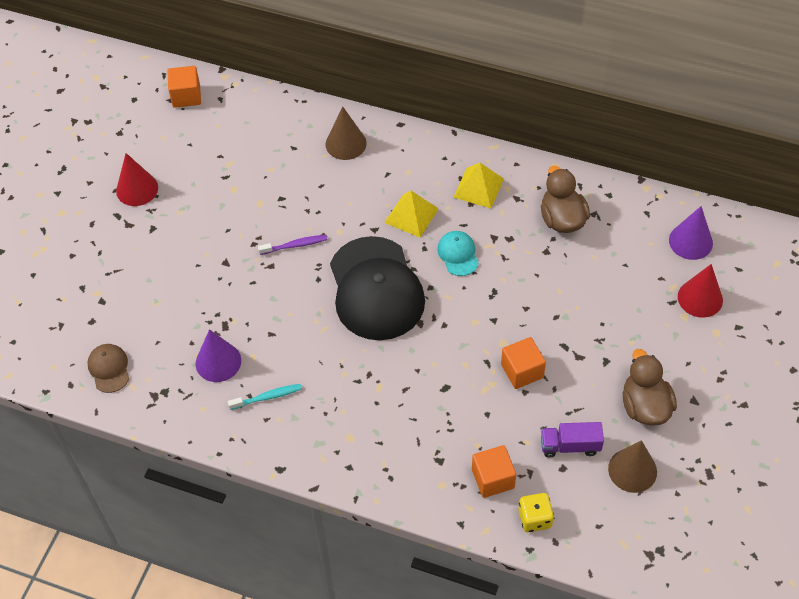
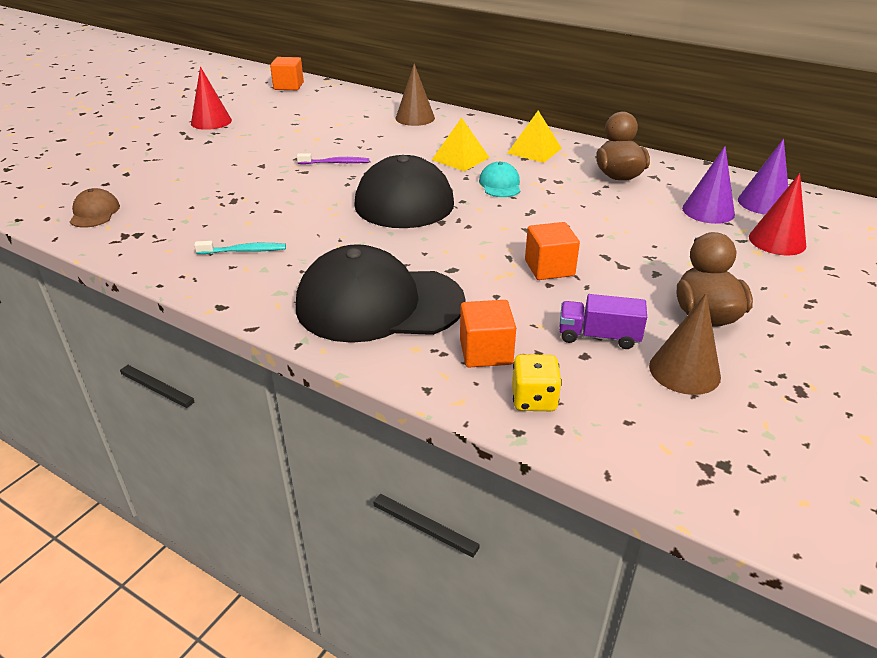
camera: 10 degrees right, 20 degrees down
purple cone [196,329,241,382] -> purple cone moved to [682,146,735,224]
none -> black cap [296,244,466,343]

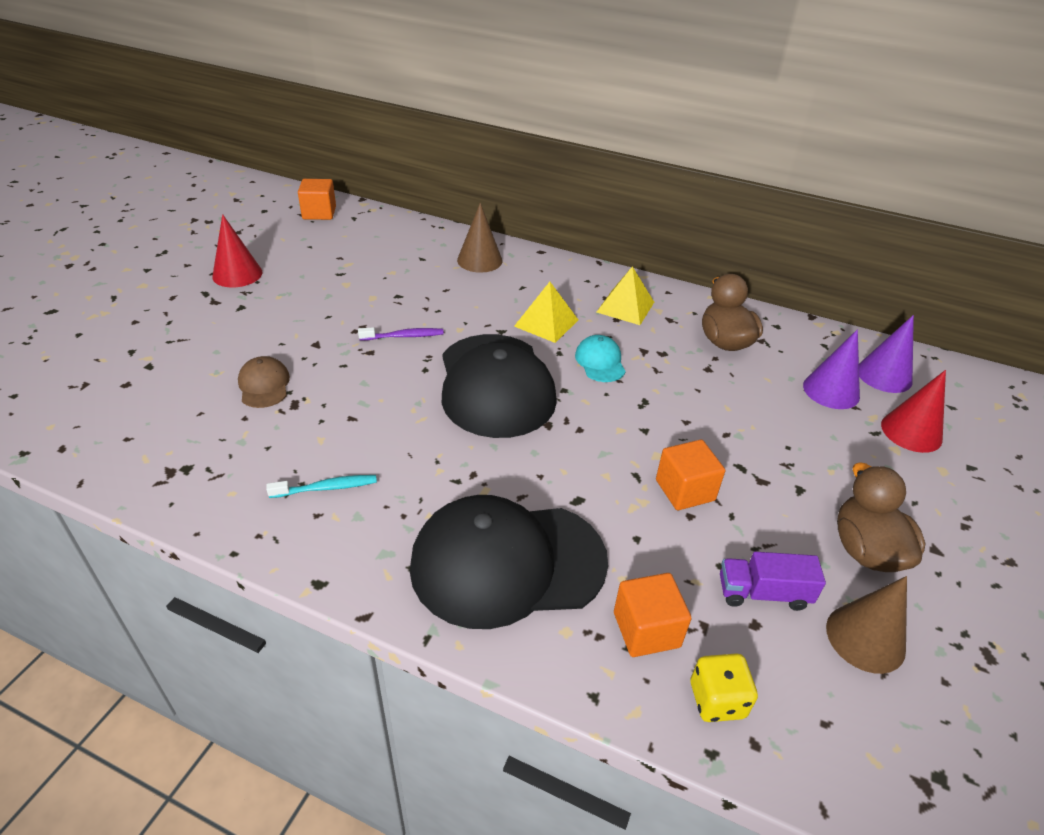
camera: 10 degrees left, 5 degrees up
brown cap [70,188,120,228] -> brown cap moved to [238,356,290,408]

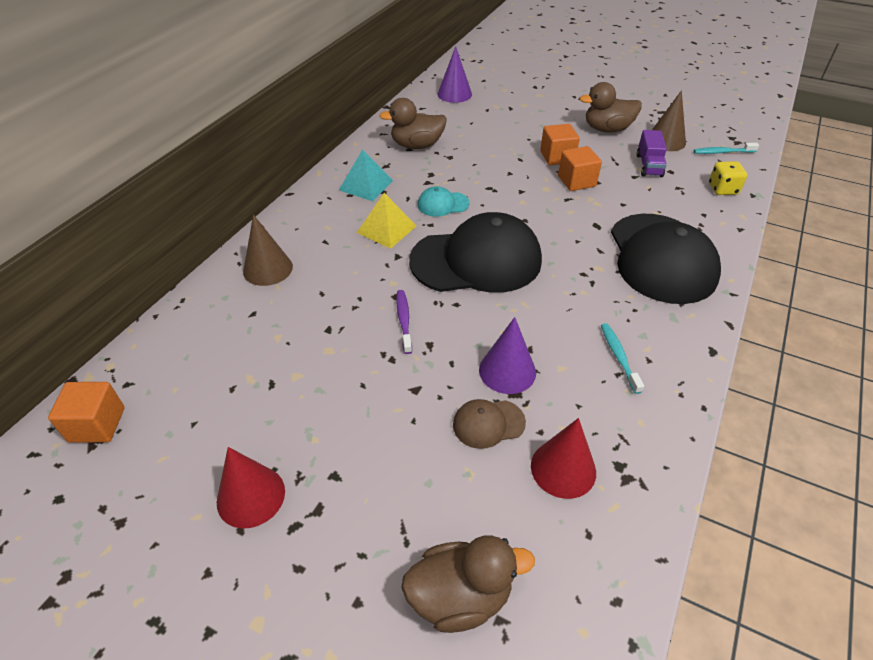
camera: 85 degrees left, 5 degrees up
yellow pyramid [597,266,654,325] -> turquoise pyramid [339,149,393,201]
orange cube [614,573,692,657] -> orange cube moved to [540,124,580,165]
purple cone [803,330,860,409] -> purple cone moved to [479,317,536,394]
red cone [881,370,946,453] -> red cone moved to [531,418,596,499]
none -> brown duck [401,535,535,633]
none -> turquoise toothbrush [694,143,759,154]

